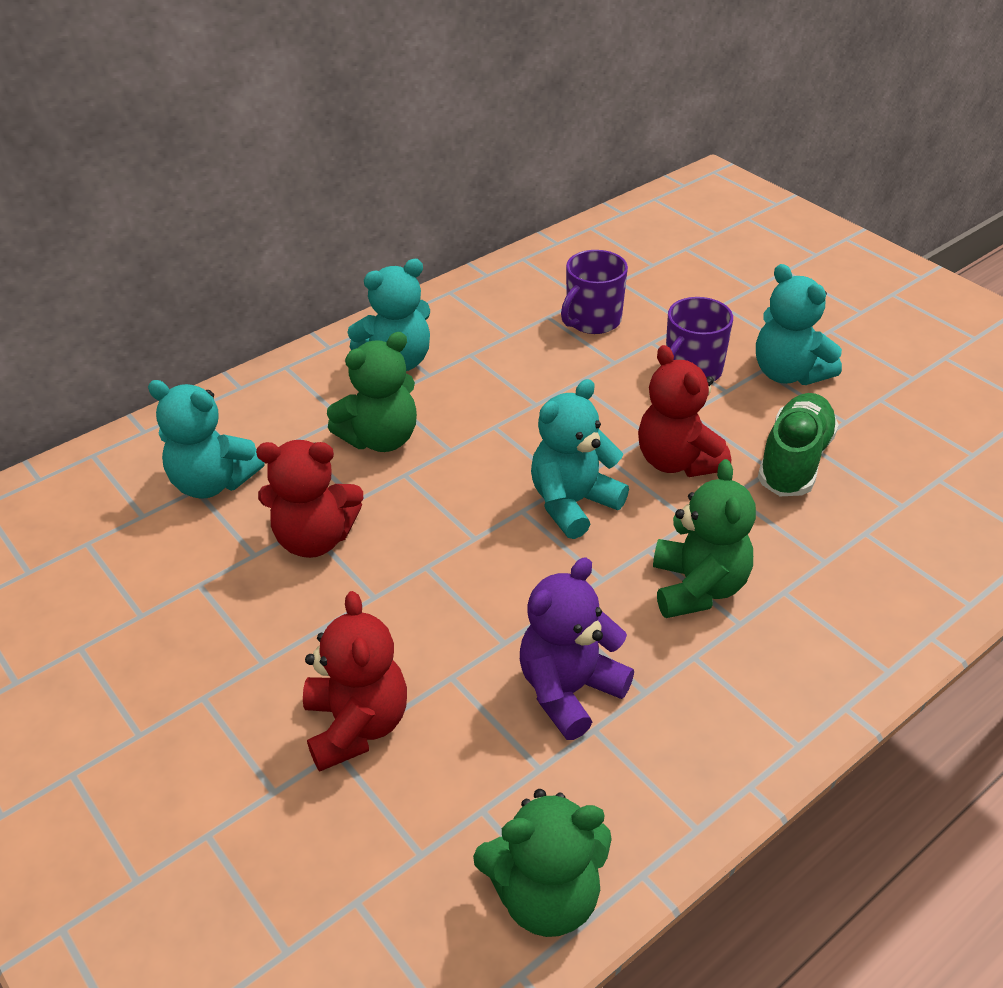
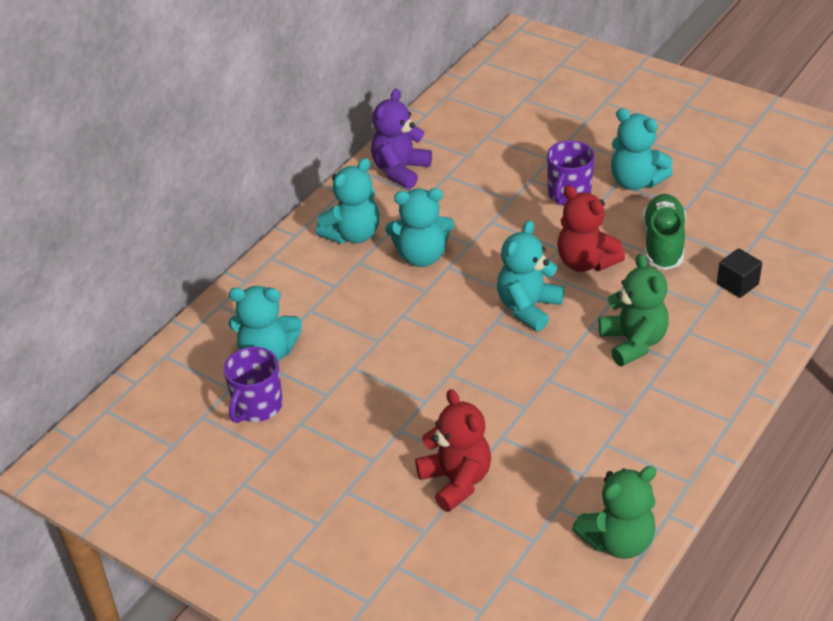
camera: 15 degrees left, 0 degrees up
red teddy bear [256,440,363,558] -> none
green teddy bear [327,332,417,452] -> none
purple teddy bear [520,557,634,740] -> purple teddy bear moved to [371,89,432,189]
purple mug [561,250,628,334] -> purple mug moved to [224,347,283,423]
none -> turquoise teddy bear [385,188,455,267]
none -> black cube [717,248,762,298]

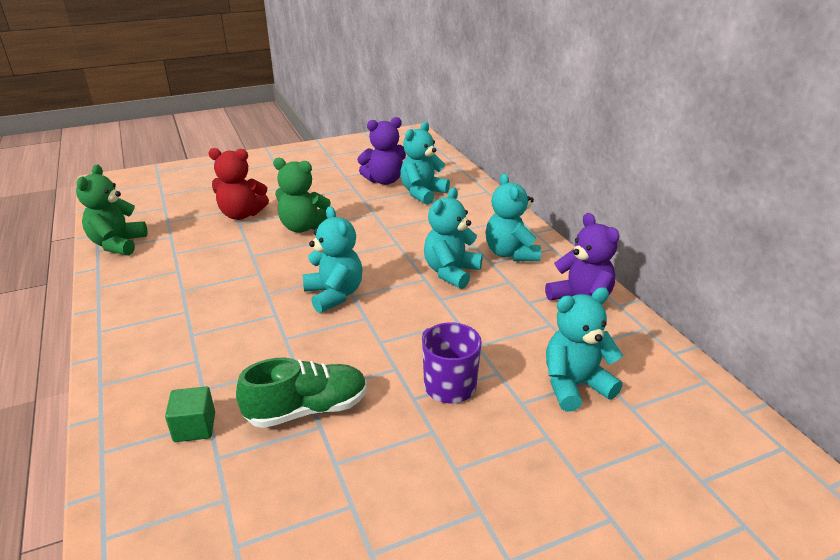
camera: 120 degrees right, 10 degrees down
purple mug [224,347,283,423] -> purple teddy bear [357,117,406,185]
red teddy bear [557,185,625,272] -> none
green teddy bear [599,254,669,366] -> green teddy bear moved to [273,158,331,233]
turquoise teddy bear [611,108,673,190] -> turquoise teddy bear moved to [546,287,623,412]
green shoe [642,194,686,270] -> green shoe turned 60 degrees counterclockwise [236,358,367,428]
black cube [717,248,762,298] -> green cube [165,386,215,442]

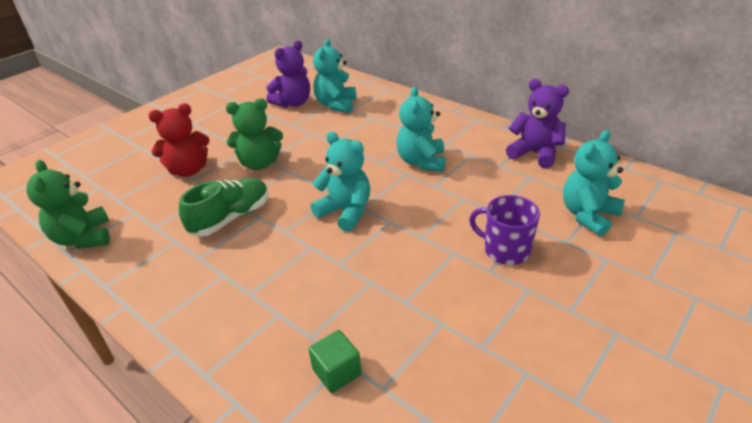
camera: 25 degrees left, 5 degrees up
green shoe [236,358,367,428] -> green shoe moved to [179,178,269,237]
turquoise teddy bear [485,173,541,261] -> none

